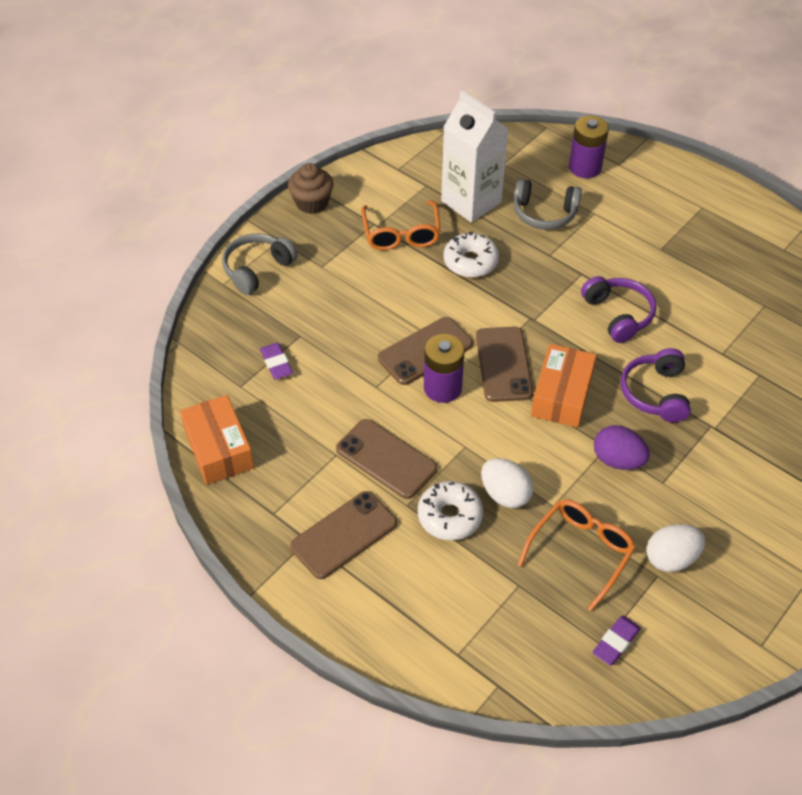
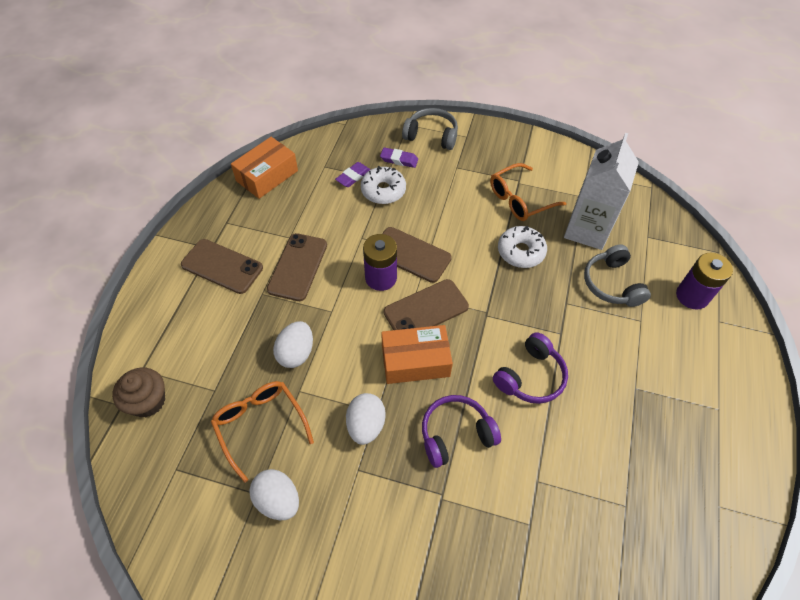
camera: 65 degrees right, 5 degrees up
brown cupcake [288,163,334,214] -> brown cupcake moved to [112,368,165,417]
white donut [418,481,483,540] -> white donut moved to [361,166,406,204]
orange glasses [518,500,636,611] -> orange glasses turned 135 degrees counterclockwise [211,381,314,483]
purple eraser [592,616,641,665] -> purple eraser moved to [380,147,418,168]
purple egg [594,425,650,470] -> white egg [346,393,386,445]

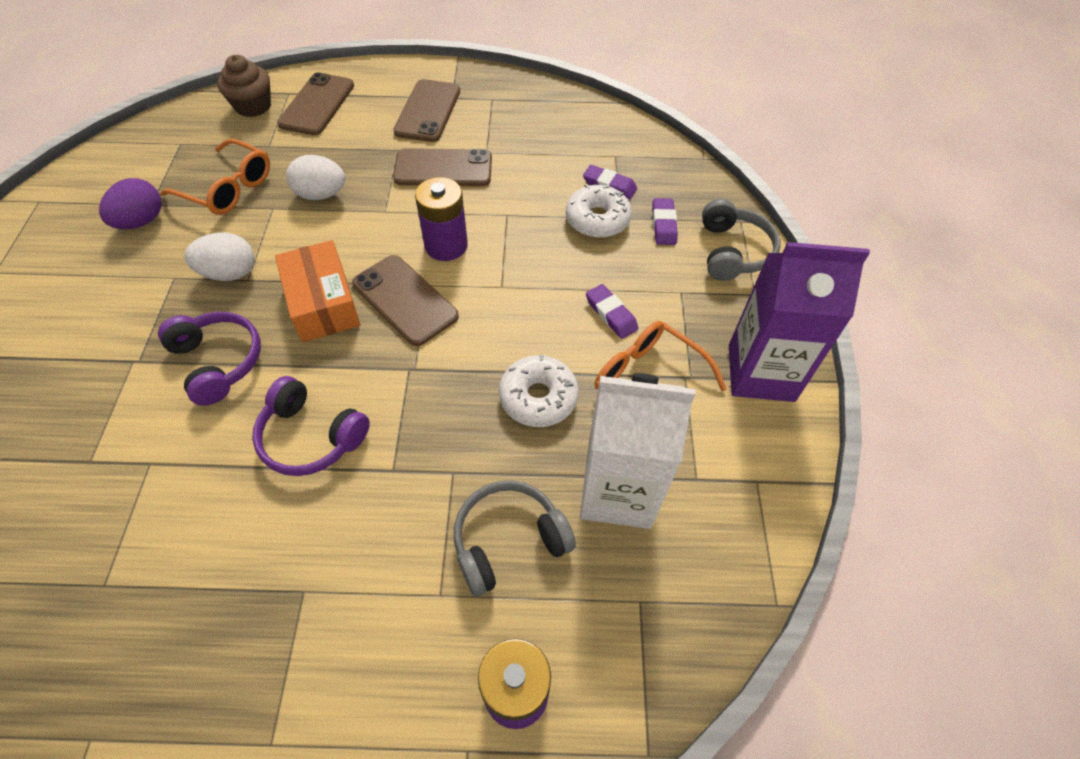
camera: 75 degrees right, 0 degrees up
orange glasses [211,381,314,483] -> orange glasses turned 75 degrees clockwise [160,138,270,215]
orange box [231,137,298,199] -> none
white egg [249,469,299,520] -> purple egg [99,178,162,229]
brown phone [382,227,452,283] -> brown phone moved to [277,72,354,135]
none -> purple eraser [586,284,638,339]
none -> purple carton [729,242,870,402]

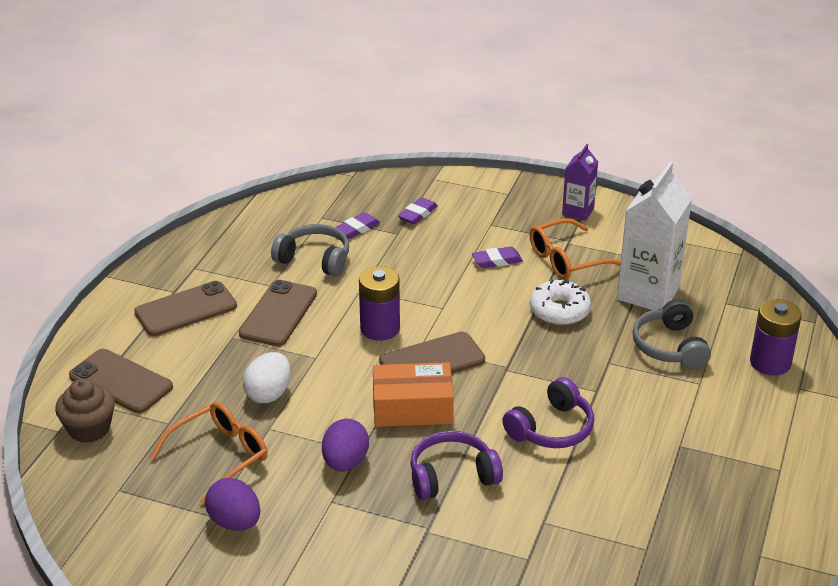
camera: 70 degrees left, 20 degrees down
white egg [184,233,254,281] -> purple egg [322,419,369,472]
brown phone [393,79,460,142] -> brown phone turned 60 degrees counterclockwise [134,281,237,336]
white donut [566,184,632,238] -> none
purple eraser [652,198,678,245] -> purple eraser turned 75 degrees counterclockwise [398,197,438,224]
grey headphones [702,199,781,281] -> grey headphones moved to [271,224,349,277]
purple carton [729,242,870,402] -> purple carton [562,144,598,221], size x0.55

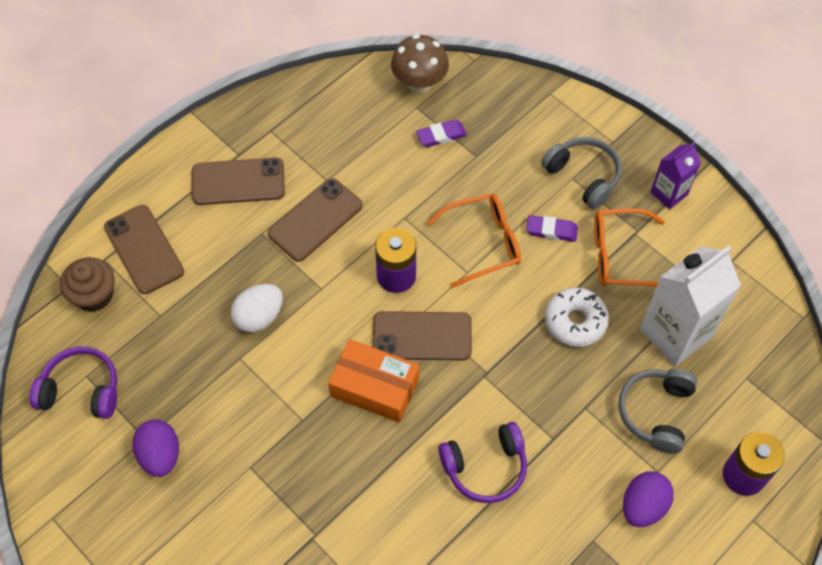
camera: 25 degrees right, 25 degrees up
orange glasses [150,402,268,505] -> orange glasses moved to [426,193,521,288]
grey headphones [271,224,349,277] -> grey headphones moved to [541,137,622,209]
purple egg [322,419,369,472] -> purple egg moved to [623,471,674,527]
purple eraser [398,197,438,224] -> none
purple headphones [410,431,503,500] -> purple headphones moved to [29,347,117,419]
none -> brown mushroom [391,34,449,93]

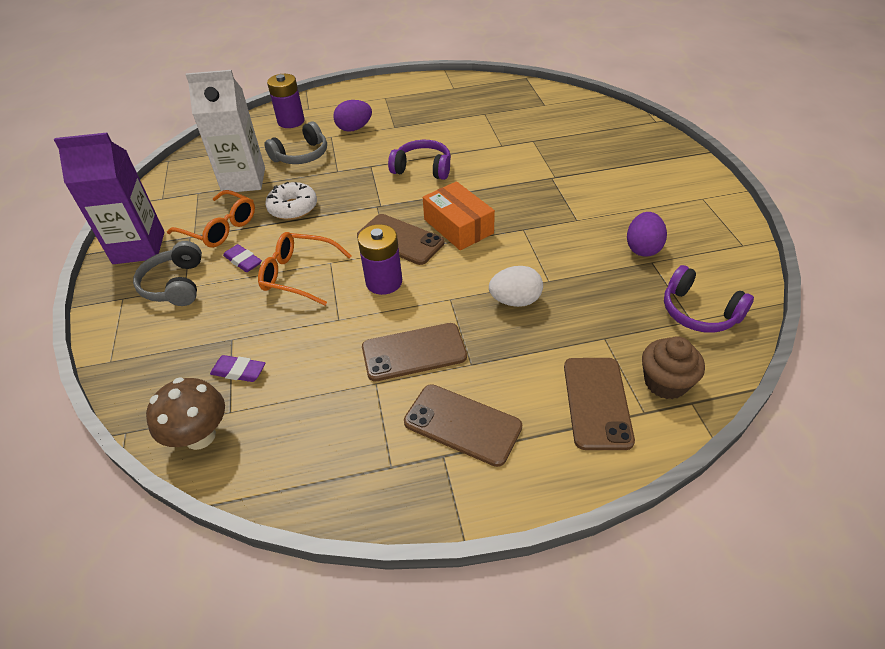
camera: 145 degrees left, 15 degrees down
purple carton [650,142,701,209] -> purple carton [54,133,164,264], size x1.81

